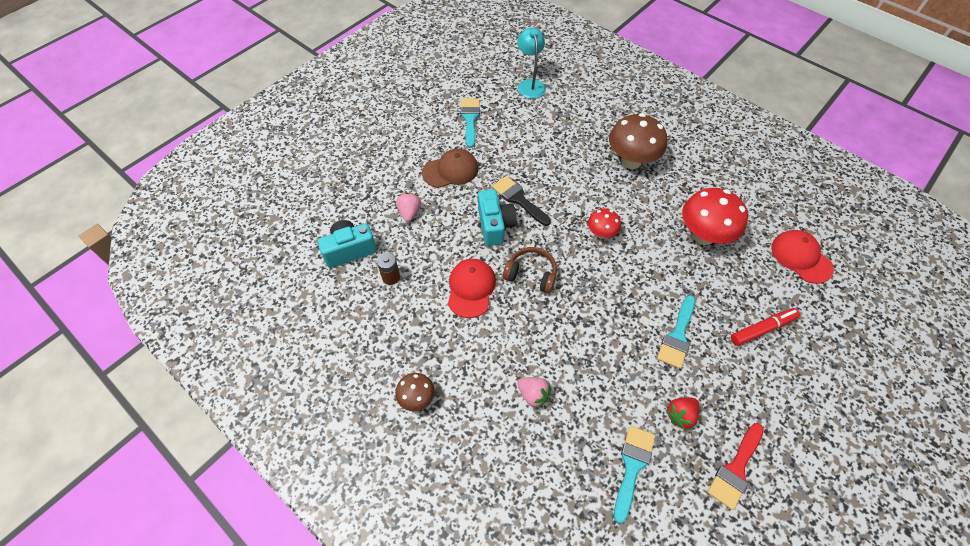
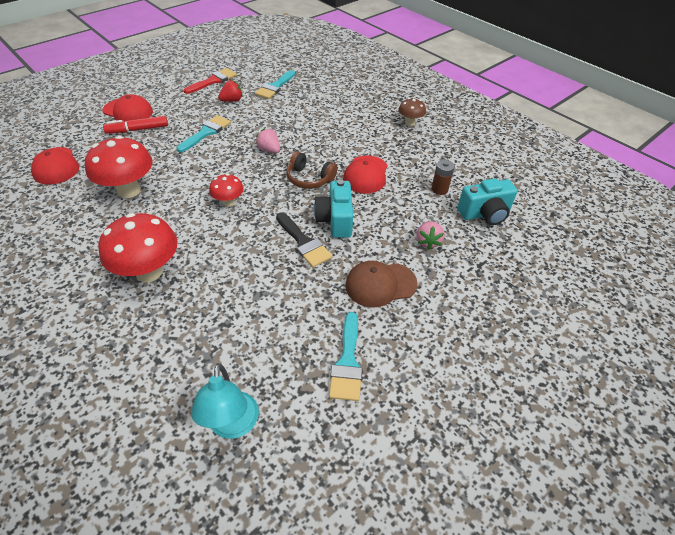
camera: 175 degrees left, 10 degrees down
pink strawberry [517,377,551,409] -> pink strawberry moved to [255,128,280,153]
brown mushroom [609,113,667,169] -> red mushroom [98,213,178,282]
none -> red cap [102,94,153,121]

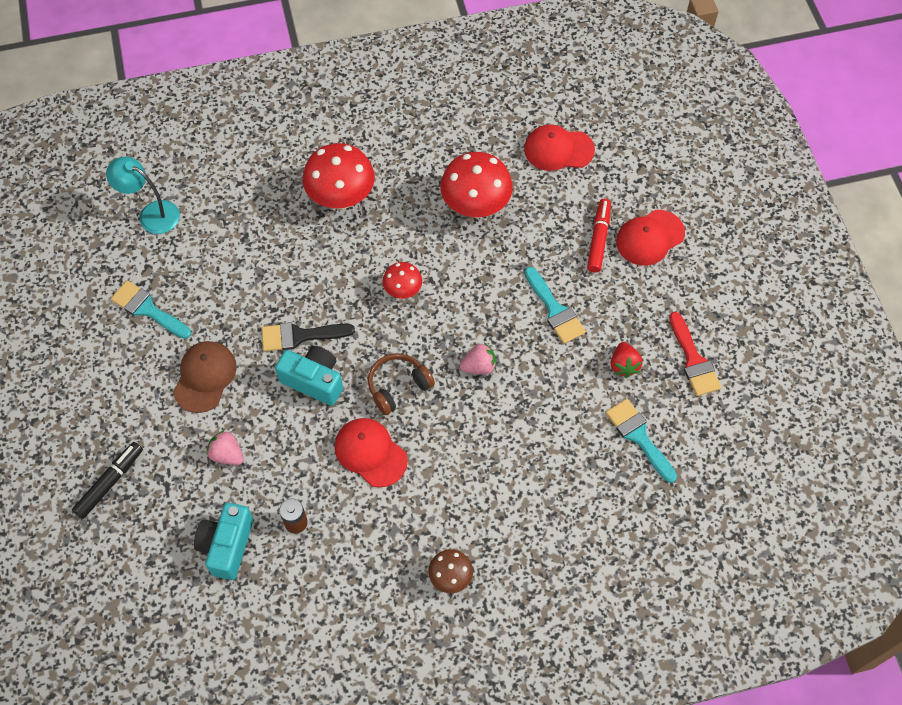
camera: 120 degrees right, 15 degrees up
none -> black marker [72,442,143,519]

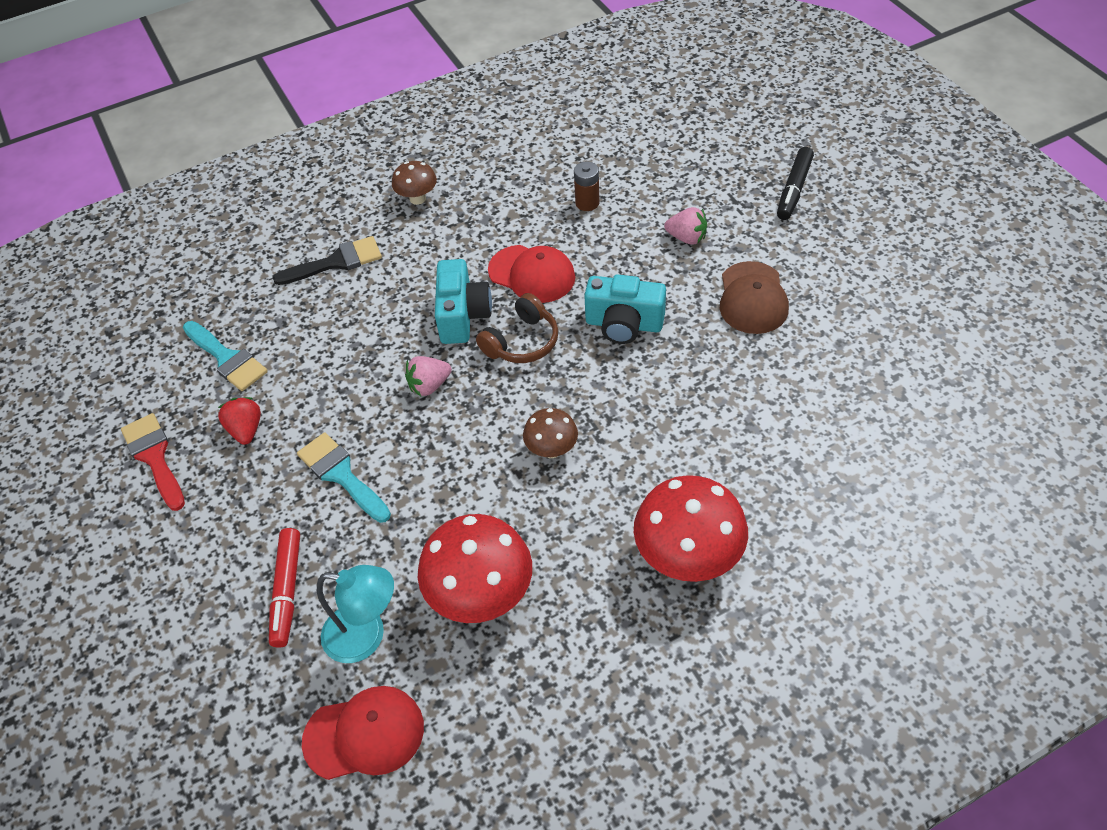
camera: 170 degrees right, 10 degrees down
turquoise lamp [106,157,180,234] -> turquoise lamp moved to [317,565,394,663]
turquoise brush [111,280,191,339] -> none
turquoise camera [194,503,253,580] -> turquoise camera moved to [435,259,492,344]
black brush [261,322,355,352] -> black brush moved to [273,236,382,285]
red mushroom [383,262,422,299] -> brown mushroom [523,408,578,458]
red cap [616,210,685,266] -> none

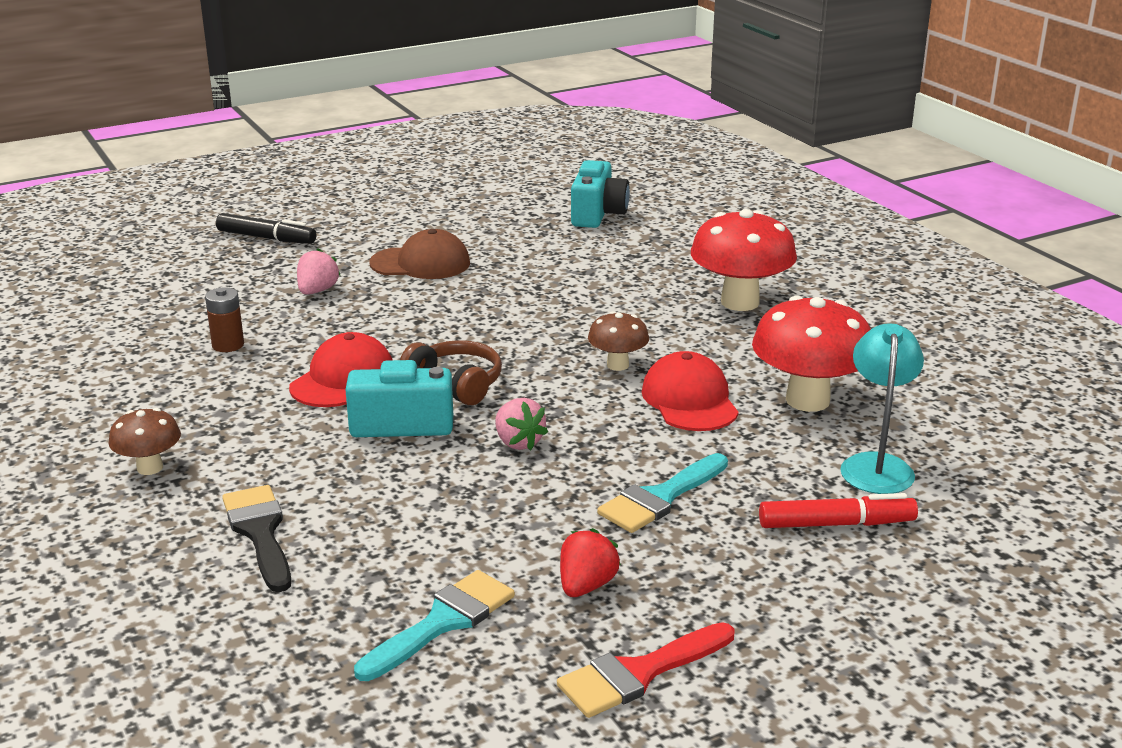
camera: 95 degrees left, 25 degrees down
red strawberry [218,397,261,445] -> red strawberry turned 135 degrees clockwise [560,528,621,597]
red cap [302,686,424,780] -> red cap moved to [642,351,739,431]
turquoise camera [584,274,666,344] -> turquoise camera moved to [571,160,630,228]

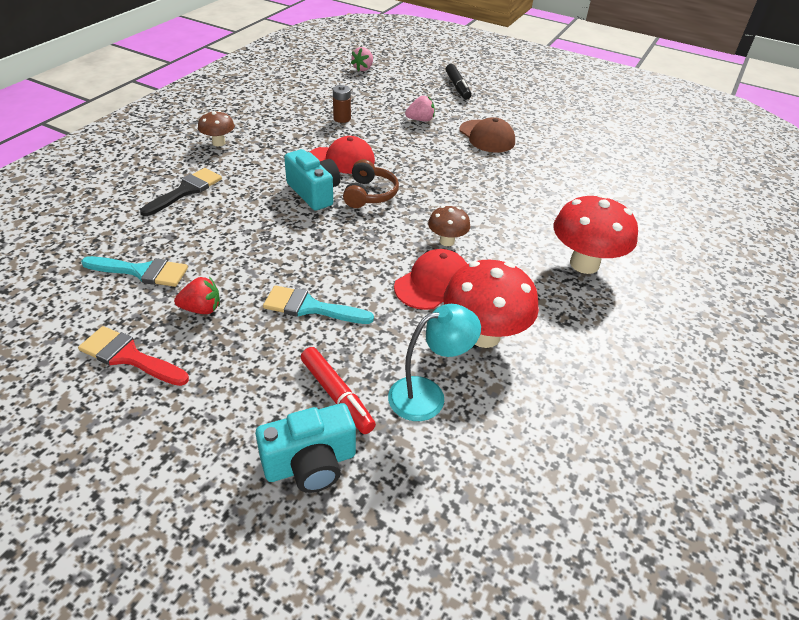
camera: 55 degrees right, 15 degrees up
pink strawberry [495,398,548,450] -> pink strawberry moved to [351,47,373,71]
turquoise camera [571,160,630,228] -> turquoise camera moved to [255,403,356,493]

